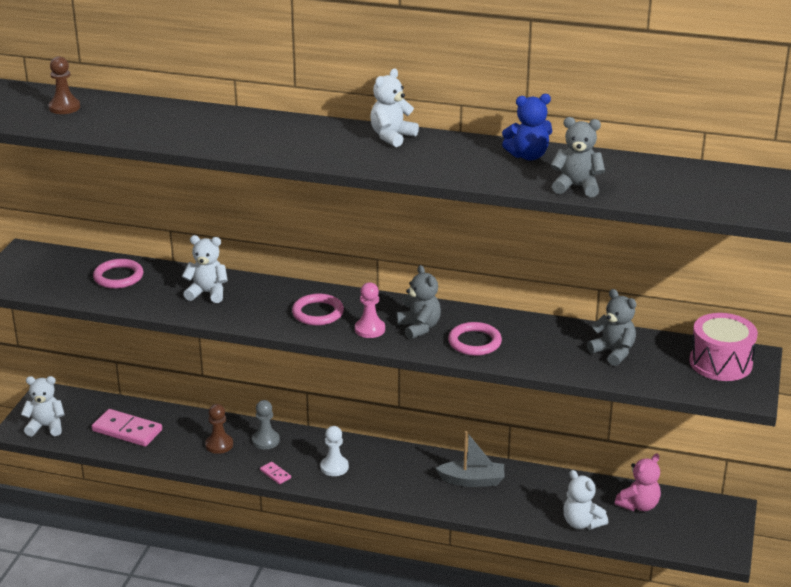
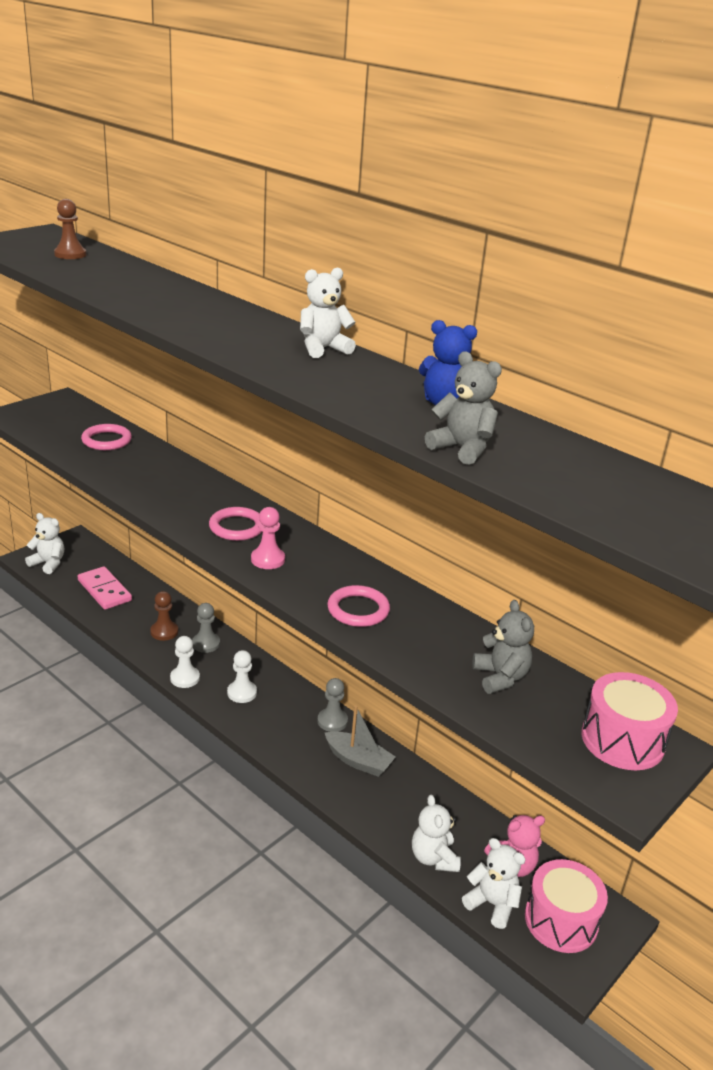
camera: 25 degrees right, 0 degrees up
white teddy bear [182,235,228,303] -> white teddy bear moved to [462,838,526,929]
pink domino [260,462,291,484] -> white pawn [170,636,200,688]
grey teddy bear [396,265,441,339] -> none
none -> grey pawn [317,678,348,732]
none -> pink drum [525,859,608,953]

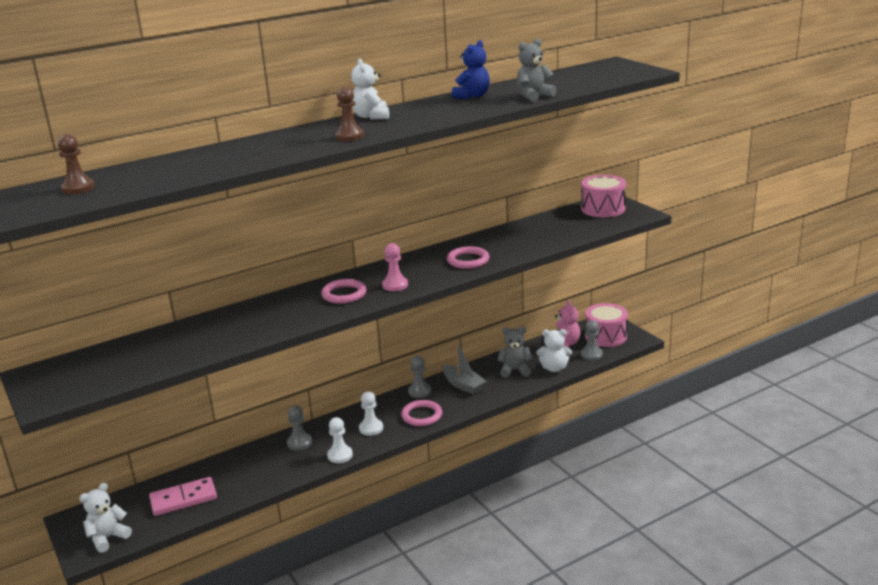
camera: 70 degrees left, 5 degrees down
pink ring [81,424,132,450] -> pink ring moved to [401,400,442,426]
brown pawn [150,591,178,641] -> brown pawn moved to [335,87,364,141]
grey boat [325,706,395,777] -> grey boat turned 90 degrees clockwise [442,341,487,394]
white teddy bear [462,838,526,929] -> grey pawn [581,320,603,361]
grey teddy bear [472,600,534,694] -> grey teddy bear moved to [497,327,533,377]

